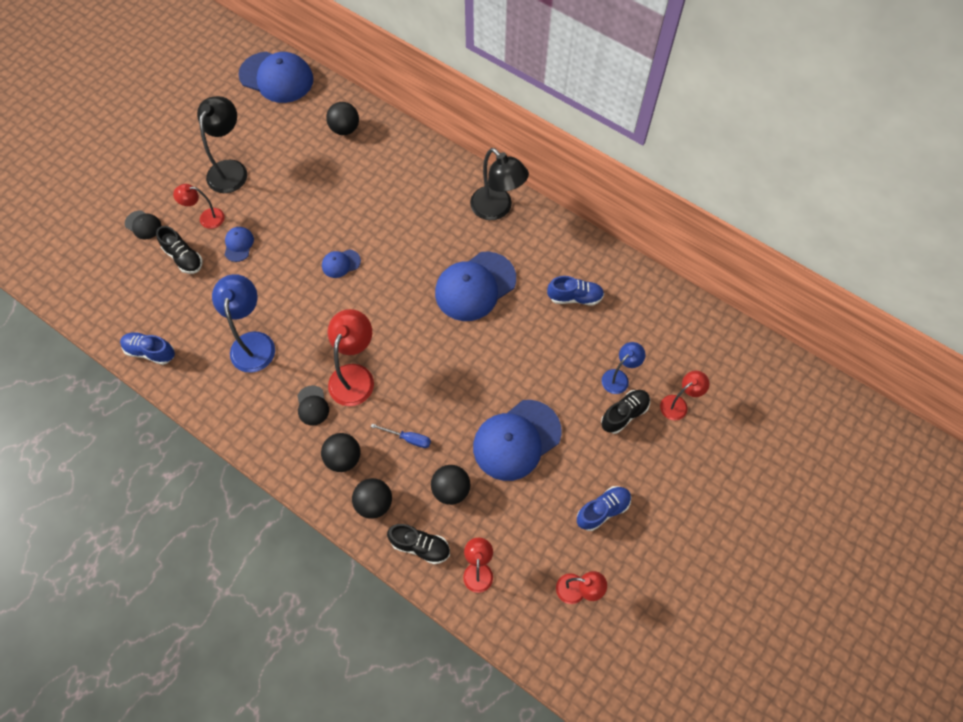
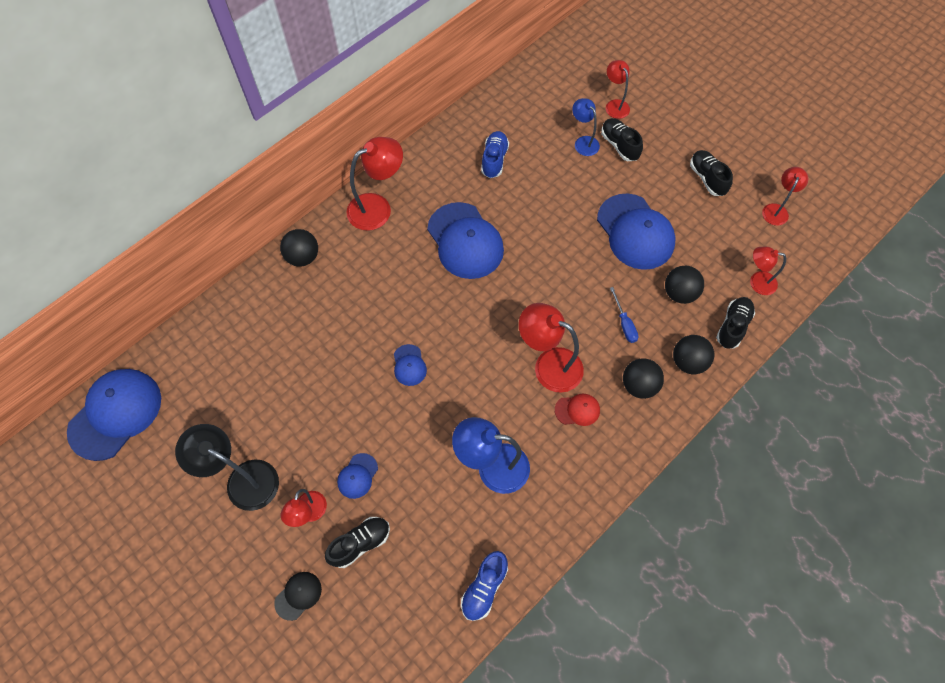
camera: 80 degrees left, 0 degrees up
blue cap [224,227,254,262] -> blue cap turned 75 degrees counterclockwise [337,453,378,499]
black cap [297,385,329,426] -> red cap [555,394,600,426]
black ball [326,102,359,135] -> black ball moved to [280,229,318,267]
blue screwdriver [371,424,431,448] -> blue screwdriver turned 135 degrees clockwise [610,287,638,343]
black lamp [470,148,529,220] -> red lamp [346,137,403,231]
blue shoe [577,486,631,531] -> black shoe [690,150,733,196]

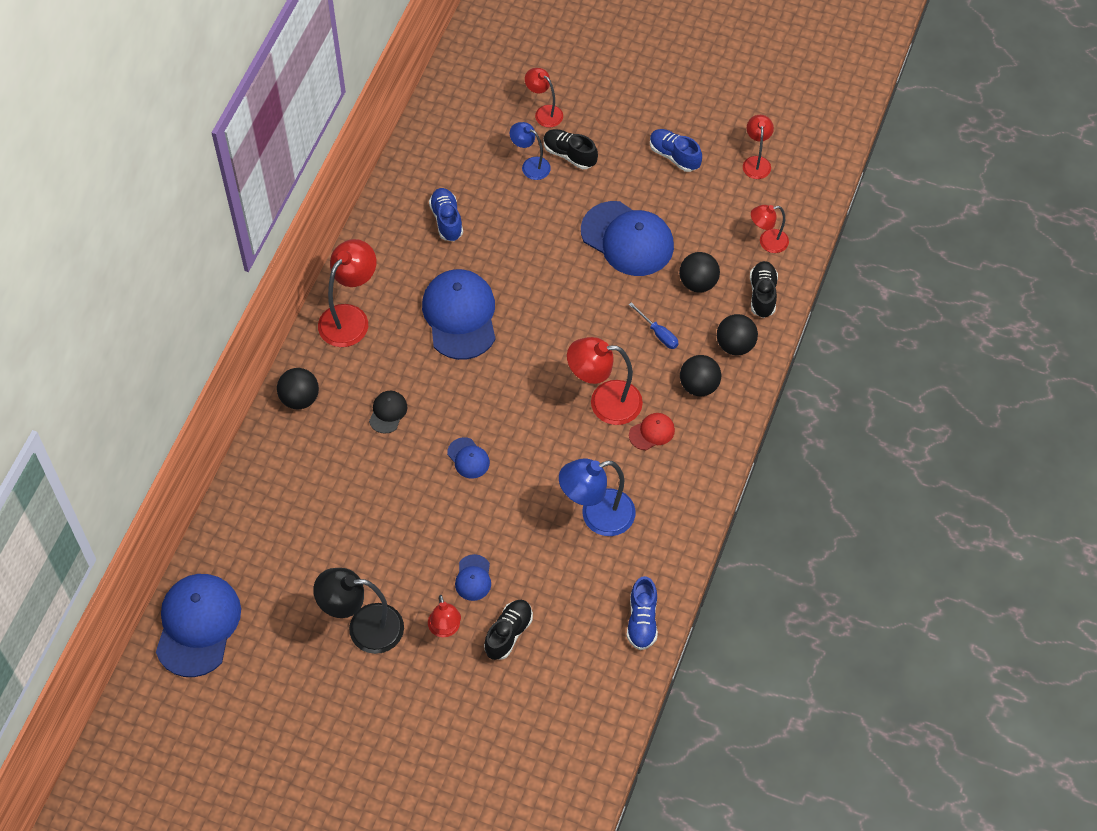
camera: 25 degrees left, 5 degrees down
black cap [274,572,322,621] -> black cap moved to [369,391,407,434]
blue cap [427,202,504,279] -> blue cap turned 135 degrees counterclockwise [422,269,495,360]
black shoe [690,150,733,196] -> blue shoe [650,129,702,172]

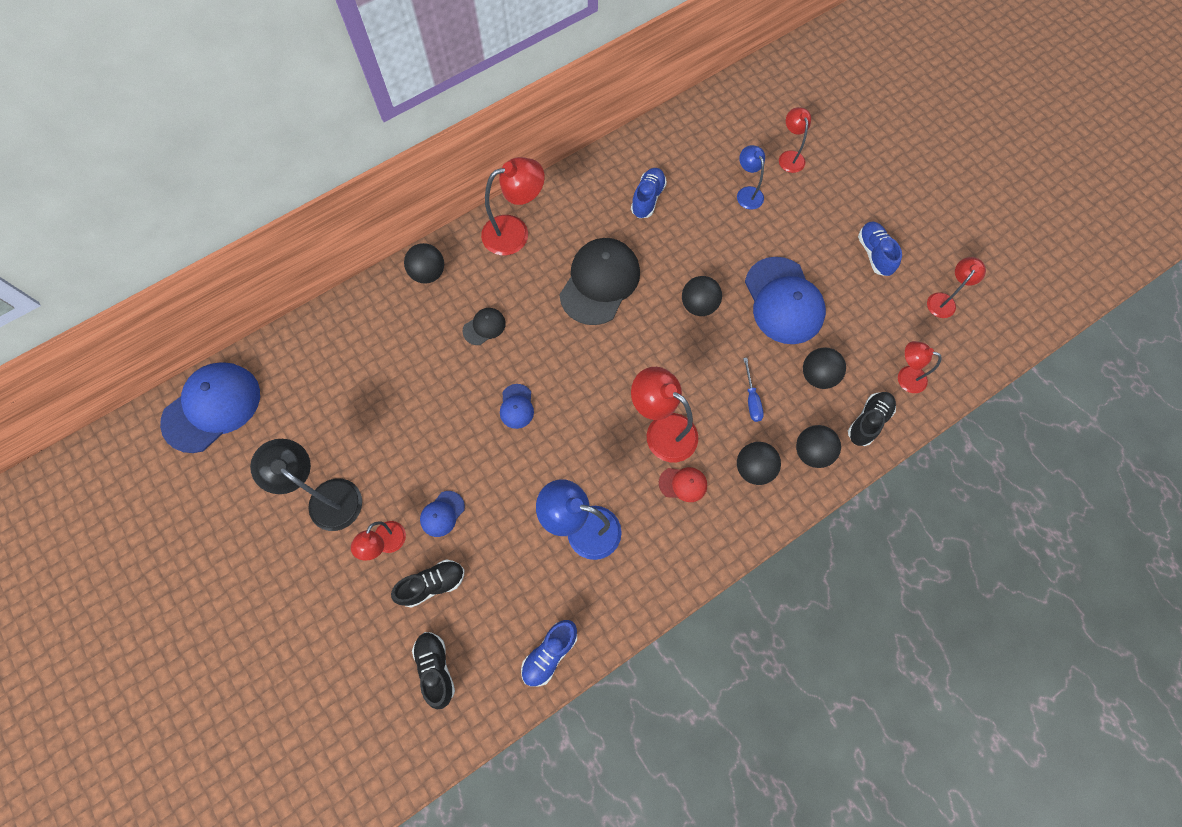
camera: 35 degrees right, 10 degrees up
blue cap [422,269,495,360] -> black cap [559,238,640,325]
black shoe [544,129,598,169] -> black shoe moved to [412,632,455,709]
none -> black ball [682,276,722,316]

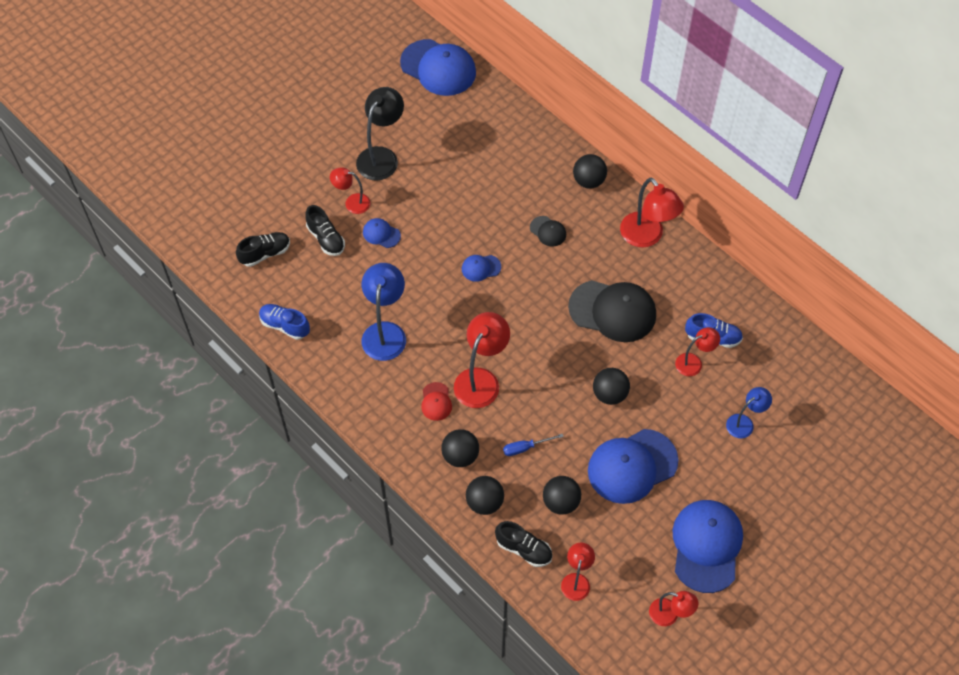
camera: 80 degrees right, 10 degrees down
red lamp [779,107,811,173] -> red lamp moved to [675,327,720,376]
blue shoe [858,222,902,276] -> blue cap [673,500,743,593]

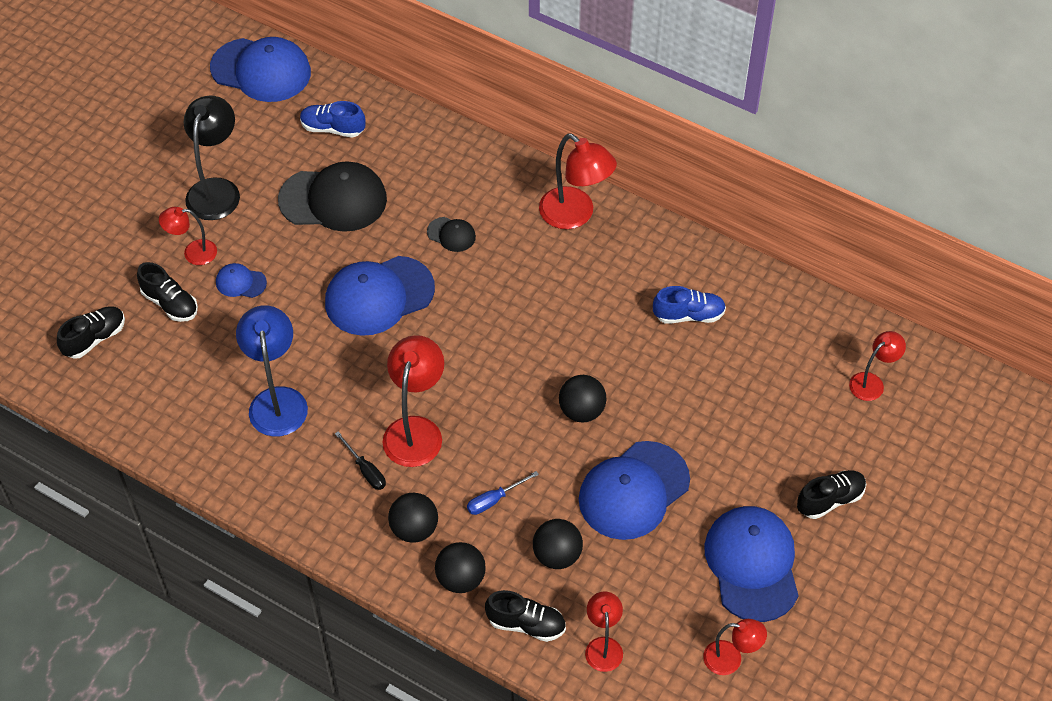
camera: 15 degrees left, 5 degrees down
blue shoe [259,304,310,340] -> blue shoe moved to [300,101,365,138]
red cap [421,382,452,421] -> black screwdriver [335,431,386,490]
blue cap [462,255,501,282] -> blue cap [325,256,435,336], size x2.18
black cap [568,280,656,342] -> black cap moved to [278,161,387,232]
black ball [573,154,607,189] -> none
red lamp [675,327,720,376] -> red lamp moved to [849,331,906,401]
blue lamp [726,387,772,438] -> none
none -> black shoe [797,470,866,519]

